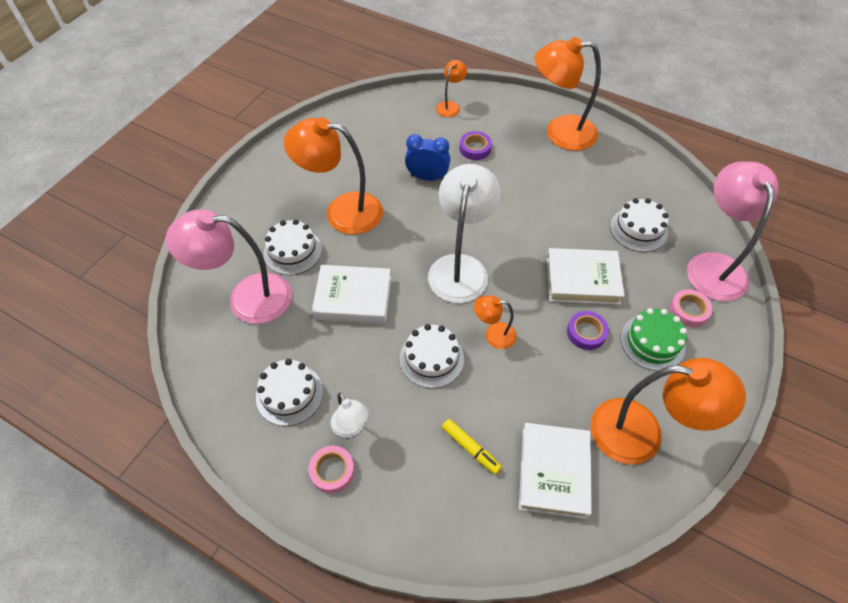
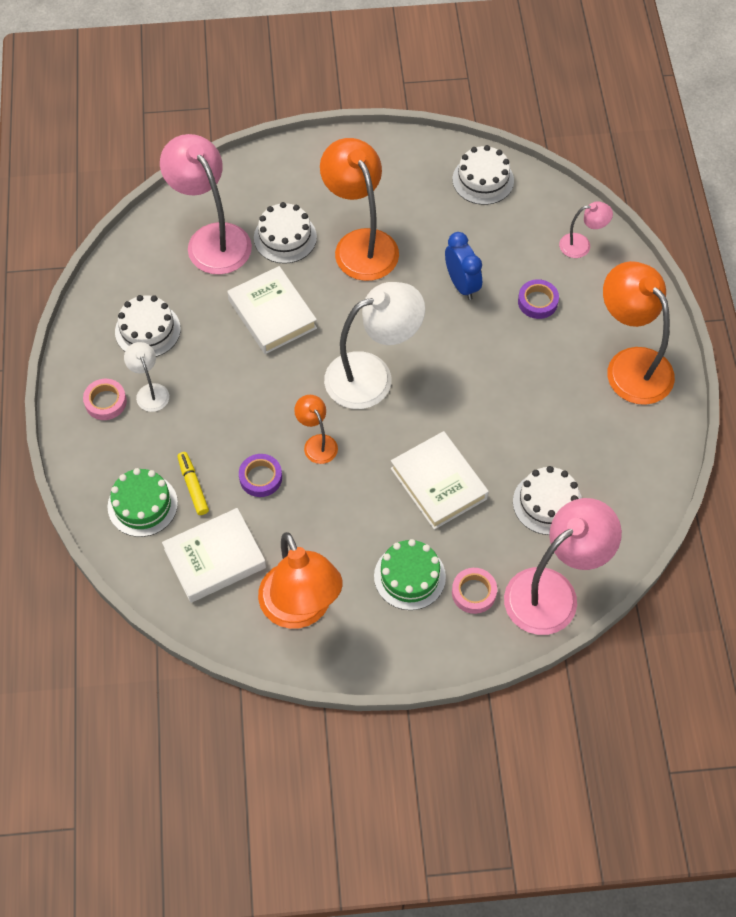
camera: 55 degrees right, 5 degrees up
white lamp [331,393,369,437] -> white lamp turned 135 degrees clockwise [124,342,169,412]
white cake [400,324,464,388] -> white cake moved to [453,145,514,205]
orange lamp [436,60,467,117] -> pink lamp [559,201,613,258]
yellow marker [442,419,502,475] -> yellow marker turned 150 degrees clockwise [177,452,209,515]
purple tape [567,311,609,350] -> purple tape moved to [239,454,282,497]
none -> green cake [107,468,178,537]

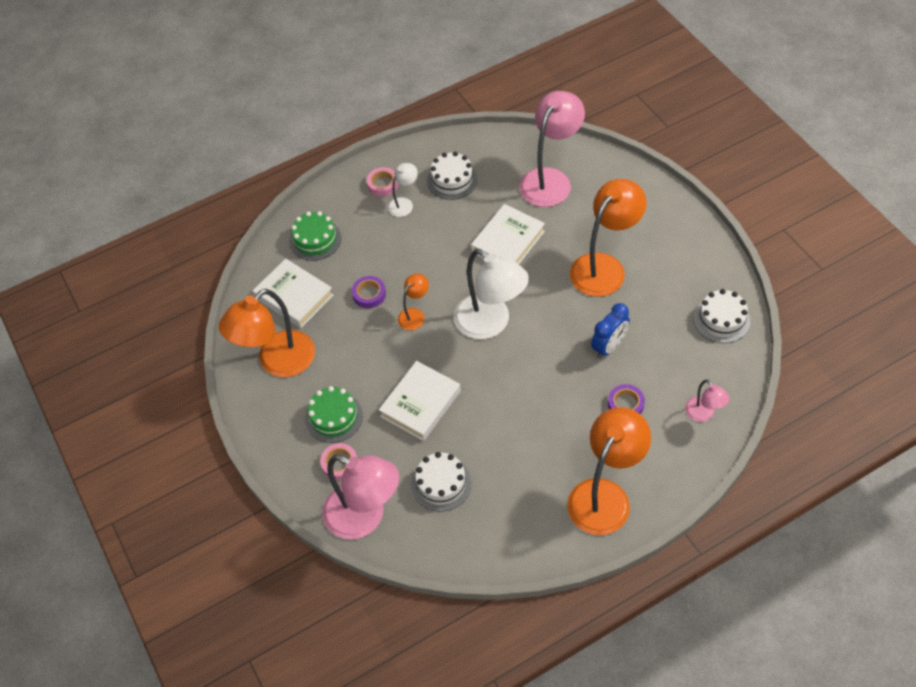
camera: 70 degrees right, 5 degrees down
yellow marker [177,452,209,515] -> none
white cake [254,202,317,264] -> none

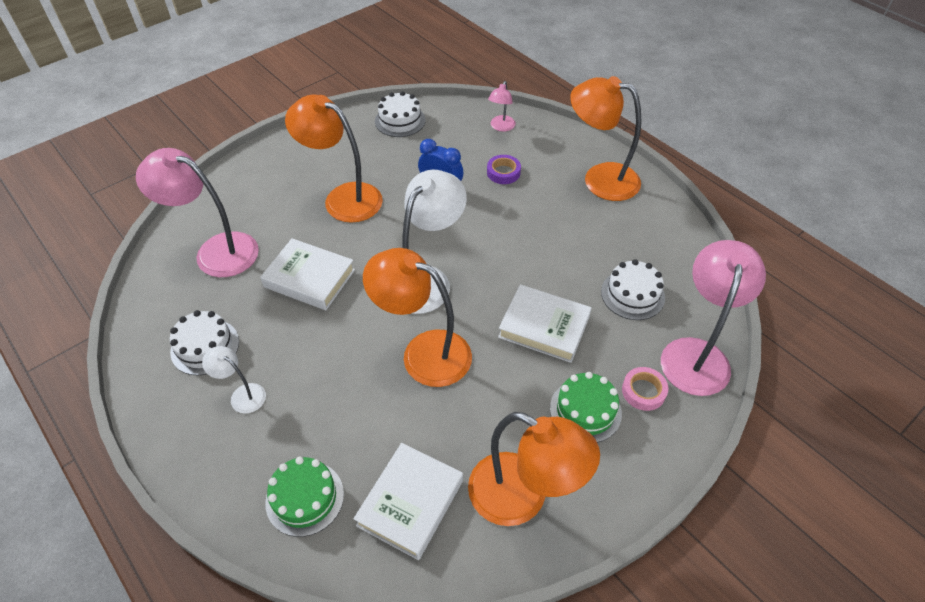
camera: 105 degrees left, 5 degrees down
purple tape [352,276,386,308] -> none
pink tape [367,167,399,197] -> none
orange lamp [398,273,429,330] -> orange lamp [363,248,472,387], size x2.05
pink lamp [685,380,730,422] -> pink lamp turned 150 degrees clockwise [488,81,516,132]

